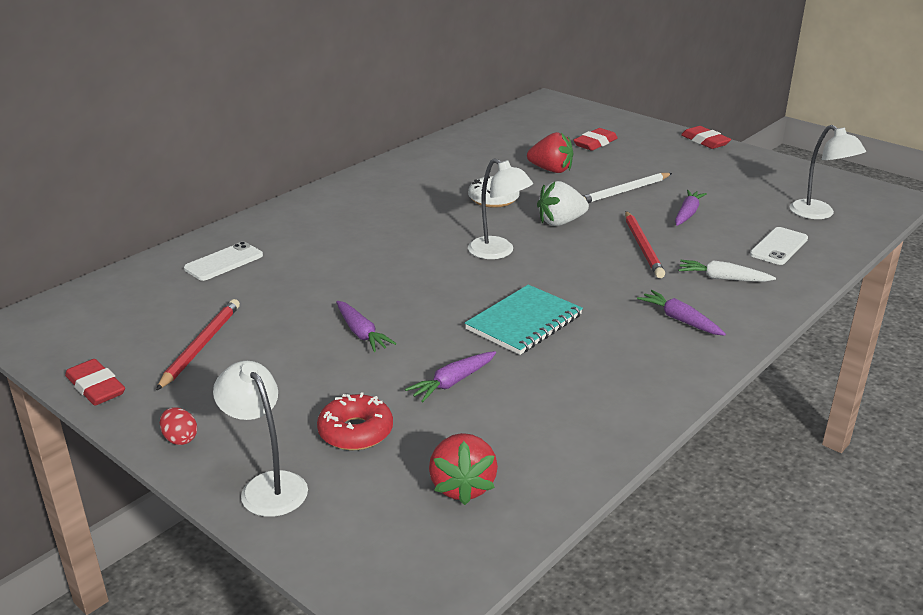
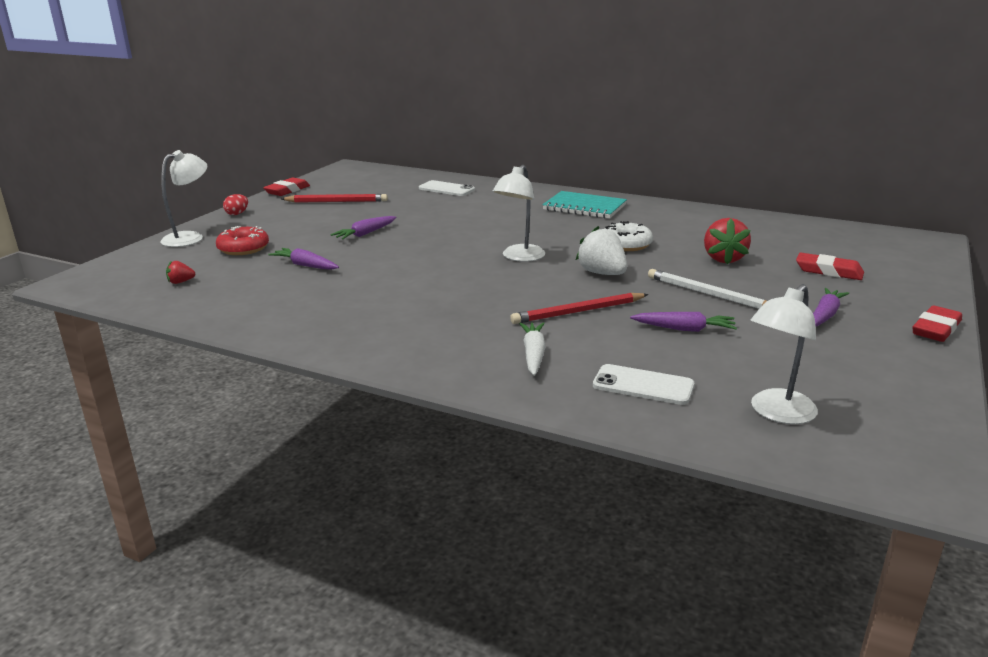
camera: 75 degrees right, 5 degrees down
red strawberry [429,433,498,505] -> red strawberry [166,261,195,284], size x0.50
turquoise notebook [465,285,583,355] -> turquoise notebook moved to [542,191,627,219]
purple carrot [637,290,726,336] -> purple carrot moved to [813,288,849,327]

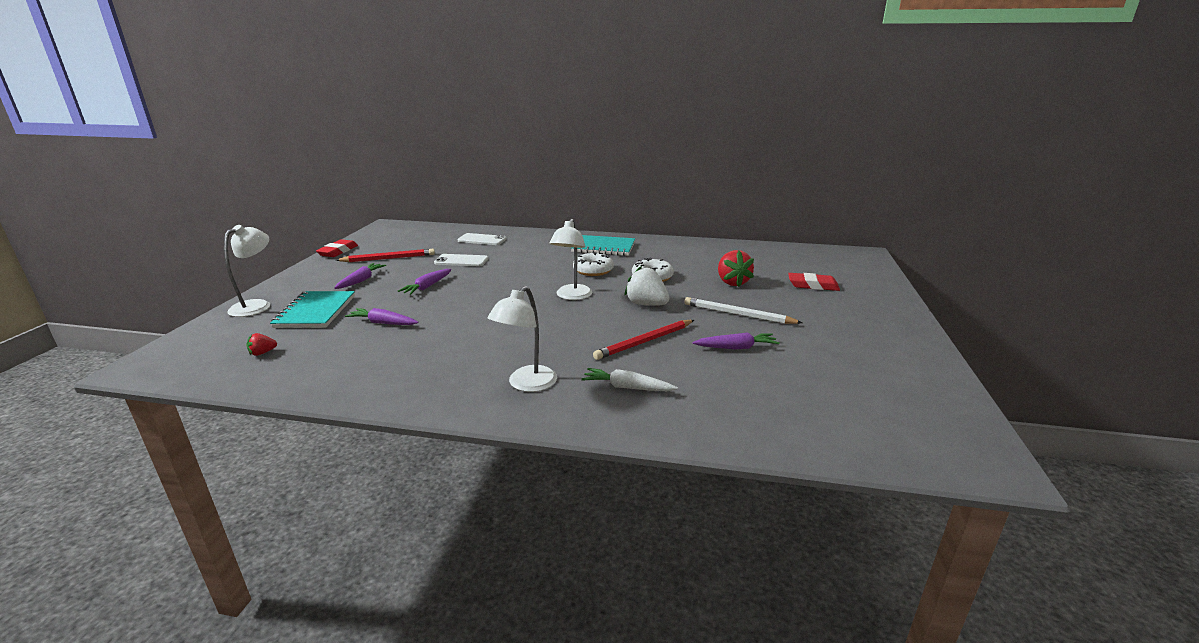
camera: 15 degrees left, 0 degrees up
red donut [216,226,269,255] -> turquoise notebook [270,291,355,328]
red egg [223,194,248,215] -> none
white carrot [519,322,546,376] -> white carrot turned 60 degrees counterclockwise [581,368,678,391]
white phone [593,364,694,405] -> white phone moved to [434,254,488,266]
white lamp [751,284,818,424] -> white lamp moved to [488,286,557,392]
purple carrot [813,288,849,327] -> purple carrot moved to [334,263,386,289]
red eraser [913,305,962,342] -> none
none -> white donut [573,252,614,276]

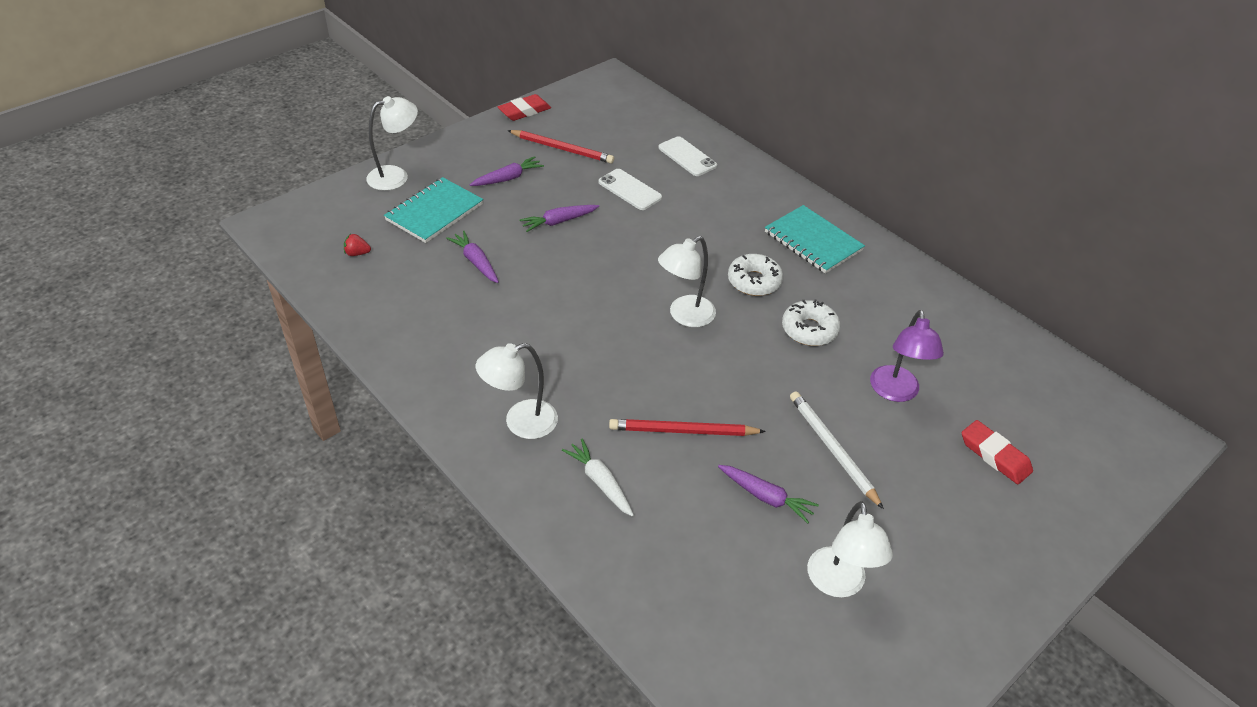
camera: 35 degrees right, 20 degrees up
white strawberry [625,266,669,306] -> none
red strawberry [718,250,754,287] -> purple lamp [870,310,944,402]
none -> white lamp [807,501,893,598]

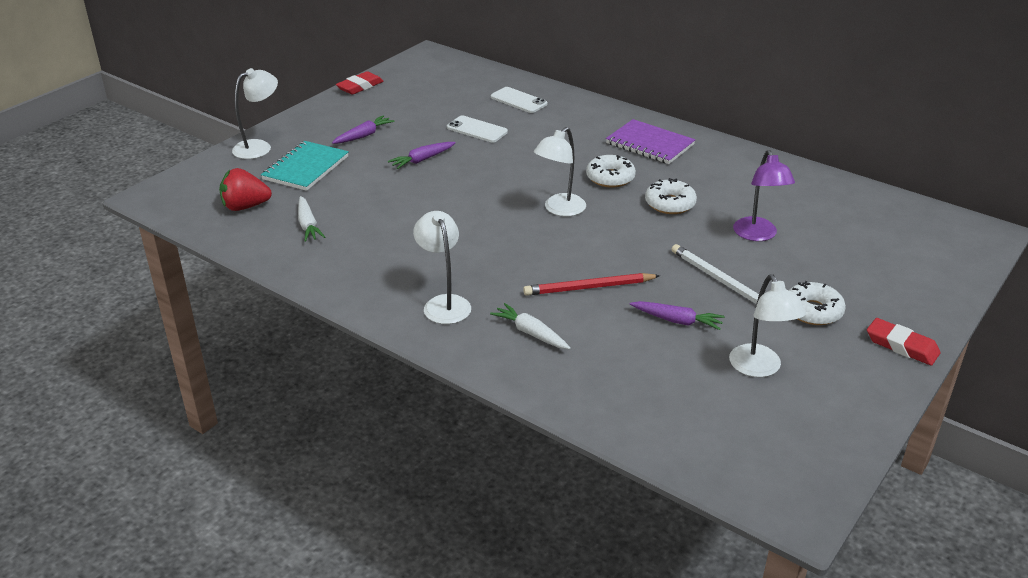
camera: 10 degrees left, 10 degrees down
red strawberry [344,234,371,256] -> red strawberry [219,168,272,211], size x2.01
purple carrot [446,231,499,283] -> none
white lamp [476,343,558,439] -> white lamp turned 105 degrees clockwise [413,211,471,324]
red pencil [507,130,614,164] -> none
turquoise notebook [765,205,865,274] -> purple notebook [606,119,695,164]
red eraser [962,420,1033,484] -> red eraser moved to [867,318,941,366]
none -> white carrot [298,196,325,242]
none -> white donut [789,281,846,325]

